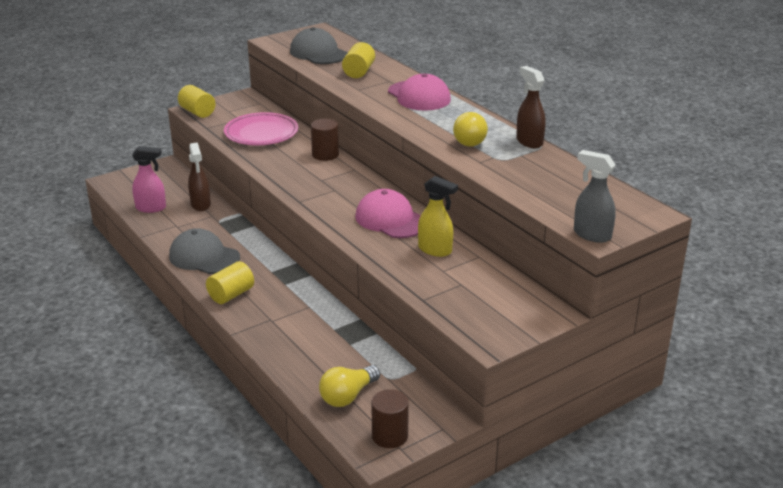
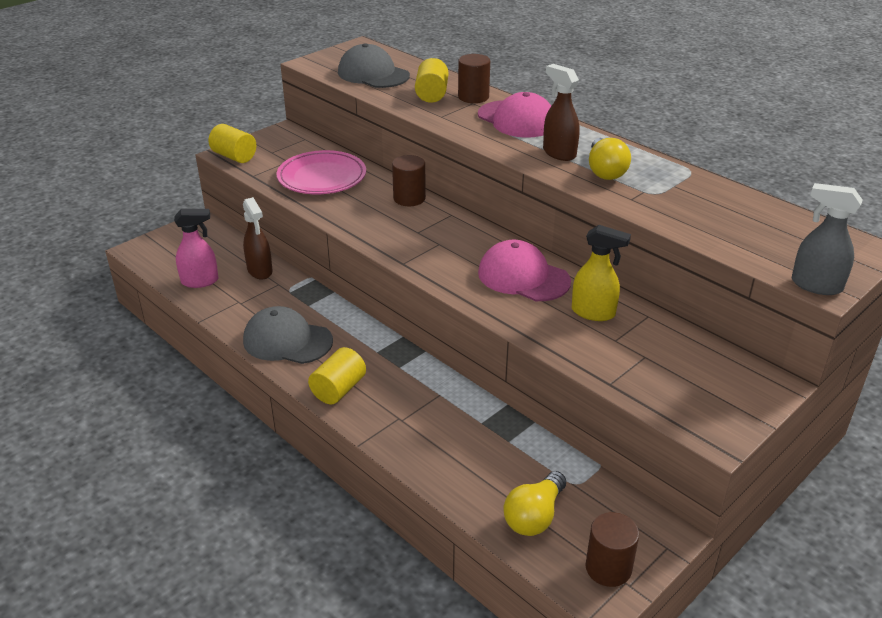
camera: 10 degrees left, 5 degrees up
brown spray bottle [516,66,546,148] -> brown spray bottle moved to [543,64,580,161]
none -> brown cylinder [458,54,490,103]

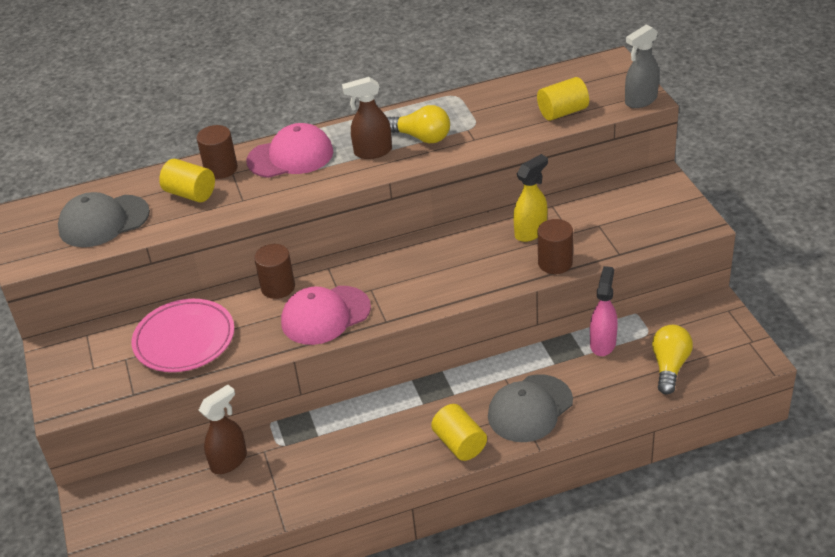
camera: 60 degrees left, 5 degrees up
pink spray bottle [174,209,219,288] -> pink spray bottle moved to [590,266,618,356]
yellow cylinder [208,124,256,163] -> yellow cylinder moved to [537,77,589,121]
brown spray bottle [243,197,273,279] -> brown spray bottle turned 45 degrees counterclockwise [199,385,247,474]
grey cap [243,306,333,364] -> grey cap moved to [488,374,573,442]
pink cap [478,240,571,301] -> pink cap moved to [281,286,371,345]
yellow light bulb [503,471,566,536] -> yellow light bulb turned 135 degrees counterclockwise [652,325,693,395]
brown cylinder [585,512,639,587] -> brown cylinder moved to [538,219,573,274]

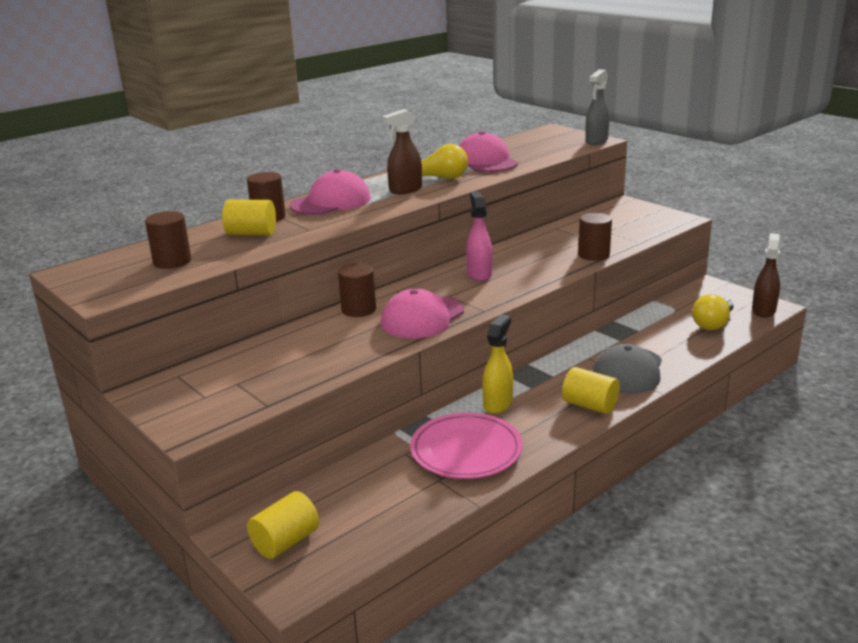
camera: 25 degrees left, 15 degrees down
grey cap [58,192,150,247] -> brown cylinder [145,211,191,269]
pink plate [132,299,234,372] -> pink plate moved to [410,413,523,479]
brown spray bottle [199,385,247,474] -> brown spray bottle moved to [752,233,780,318]
yellow spray bottle [513,154,548,242] -> yellow spray bottle moved to [482,314,513,414]
yellow cylinder [537,77,589,121] -> yellow cylinder moved to [247,491,319,559]
pink spray bottle [590,266,618,356] -> pink spray bottle moved to [466,192,492,281]
yellow light bulb [652,325,693,395] -> yellow light bulb turned 135 degrees counterclockwise [692,294,733,330]
none -> pink cap [459,131,518,172]

